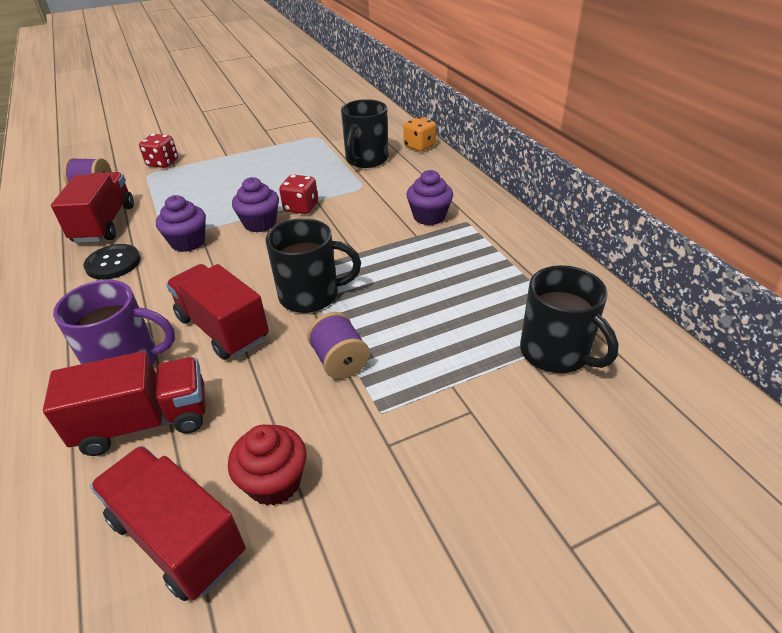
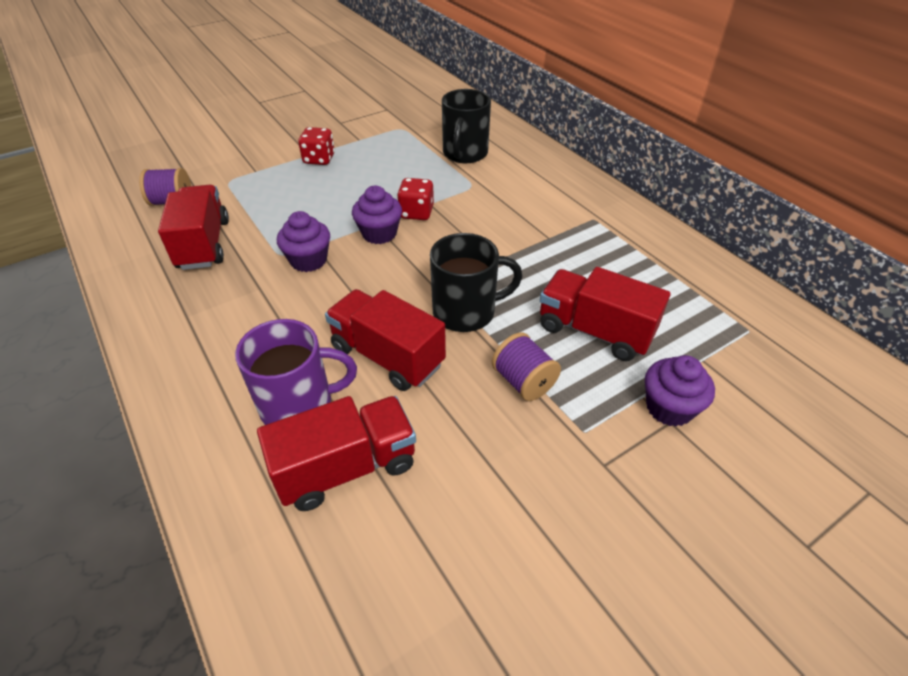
camera: 10 degrees left, 5 degrees up
black button [83,244,140,280] -> none
red truck [90,446,246,601] -> red truck moved to [540,267,670,361]
red dice [139,134,178,168] -> red dice moved to [298,127,335,165]
red cupcake [228,424,306,506] -> none
orange dice [403,117,436,152] -> none
purple cupcake [406,170,453,225] -> purple cupcake moved to [645,355,715,426]
black mug [520,265,618,373] -> none

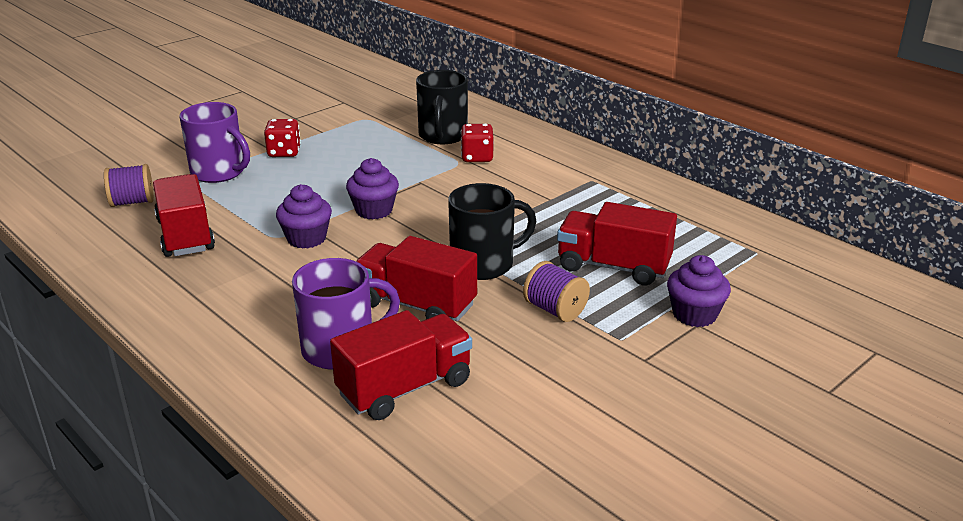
camera: 10 degrees left, 15 degrees down
red dice [397,178,434,220] -> red dice moved to [461,124,494,162]
none -> purple mug [179,102,250,183]

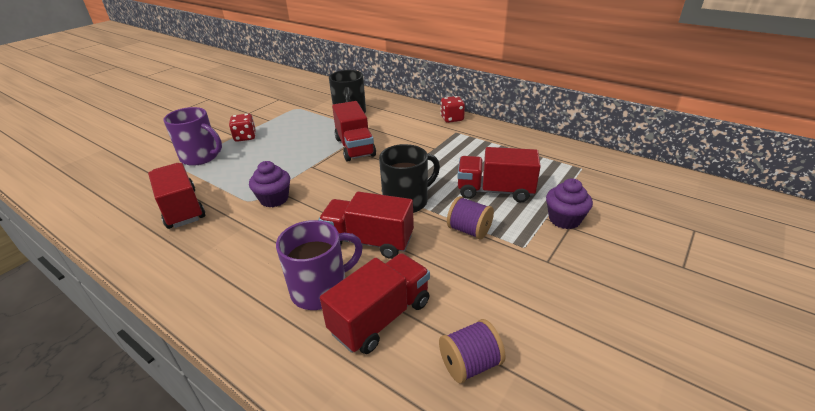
camera: 10 degrees left, 5 degrees up
purple spool [104,164,154,207] -> purple spool moved to [439,319,506,383]
purple cupcake [346,158,399,219] -> none
red dice [461,124,494,162] -> red dice moved to [440,96,465,123]
none -> red truck [332,101,376,162]

